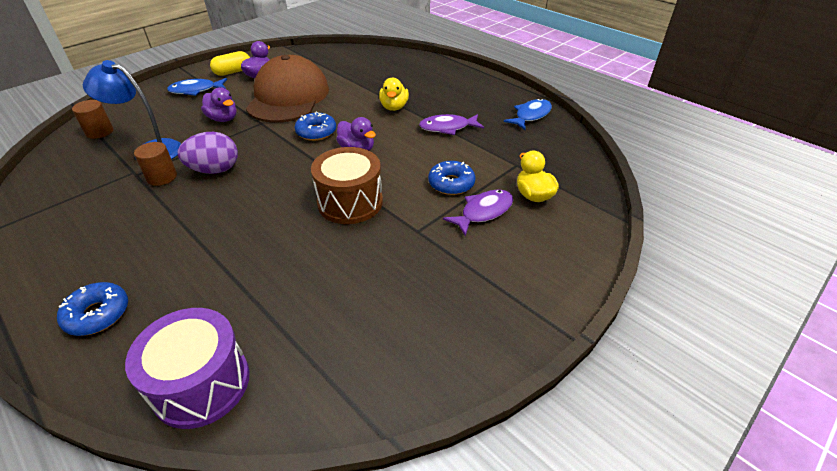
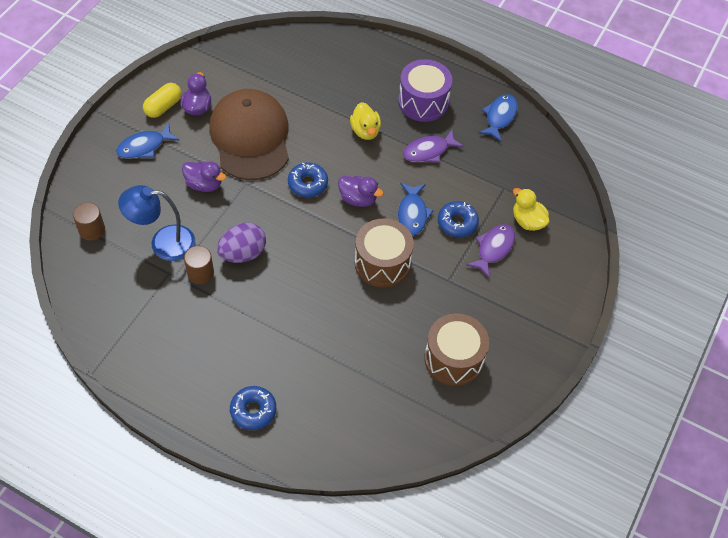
camera: 20 degrees left, 15 degrees up
purple drum [125,308,250,429] -> purple drum moved to [398,59,452,122]
none -> blue fish [398,183,434,235]
none -> brown drum [424,313,489,386]

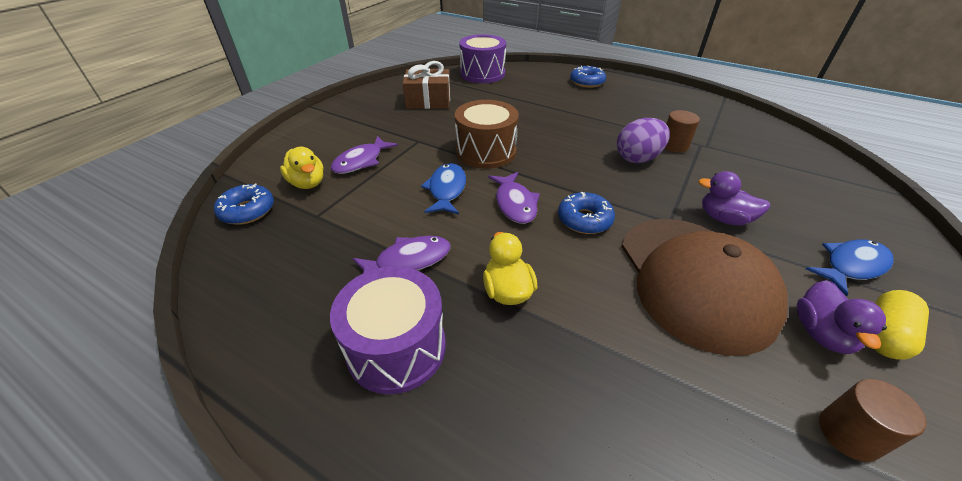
camera: 175 degrees left, 15 degrees down
brown cylinder [73,202,105,241] -> brown cylinder moved to [819,379,927,462]
blue lamp [118,185,195,261] -> none
purple duck [338,176,384,207] -> purple fish [488,172,540,224]
brown drum [424,313,489,386] -> brown gift [402,61,450,109]
blue donut [438,201,479,237] -> blue donut moved to [214,183,274,225]
blue fish [478,94,518,142] -> none
none -> purple drum [459,34,506,83]

